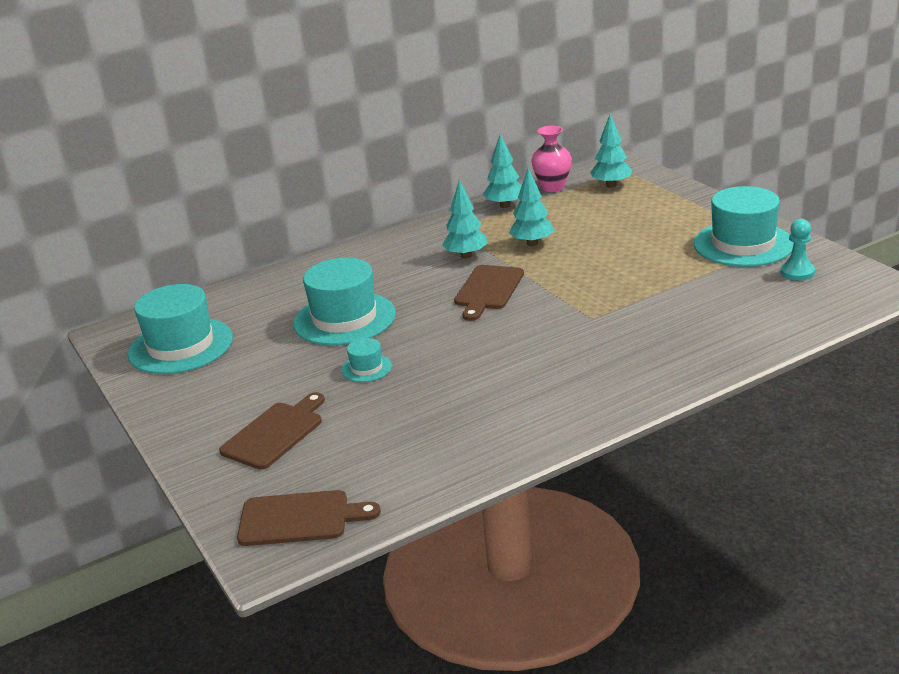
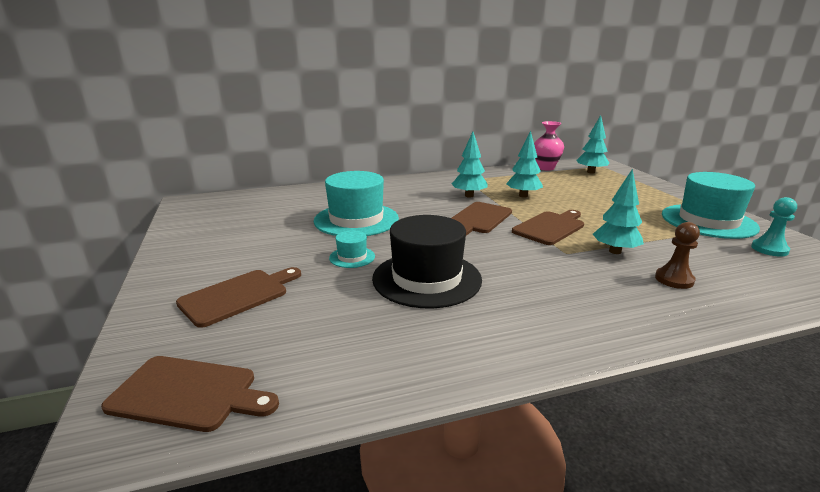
camera: 10 degrees right, 5 degrees down
turquoise hat [128,284,233,374] -> none
turquoise tree [483,134,521,208] -> turquoise tree moved to [593,169,644,254]
none -> black hat [372,215,482,308]
none -> brown cutting board [512,210,584,245]
none -> brown pawn [655,222,700,289]

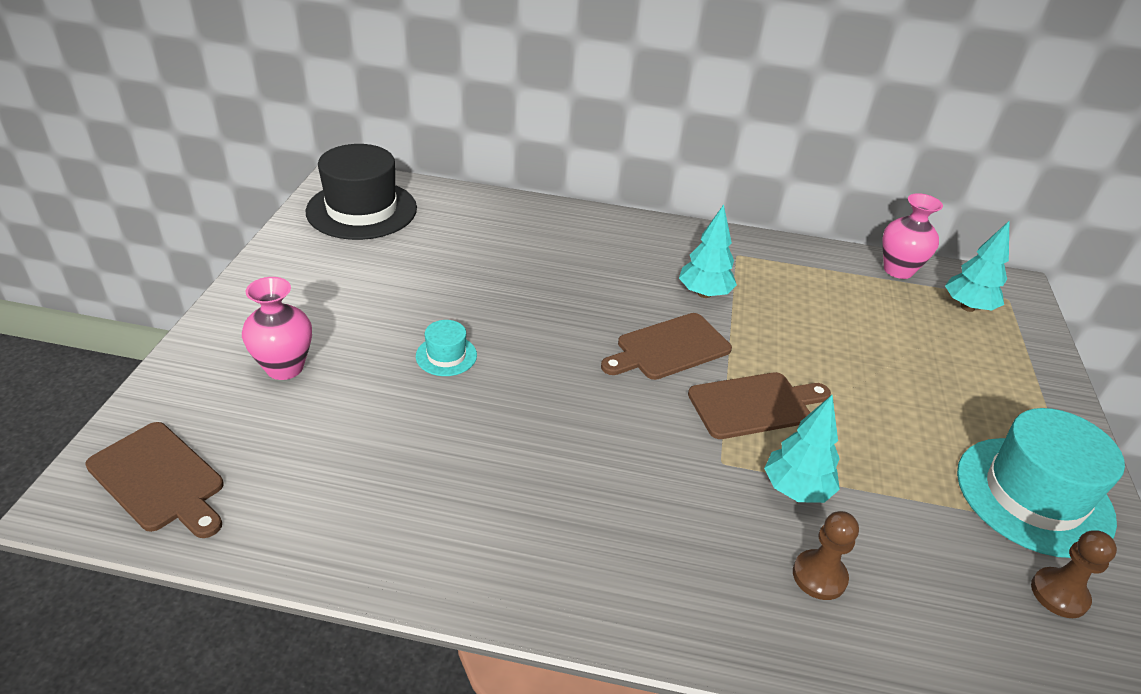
camera: 25 degrees right, 15 degrees up
brown cutting board [176,267,301,328] -> pink vase [242,277,312,380]
turquoise hat [314,171,399,236] -> none
black hat [372,215,482,308] -> black hat moved to [306,144,417,240]
turquoise tree [506,131,543,198] -> none
turquoise pawn [751,197,797,256] -> brown pawn [1031,530,1117,618]

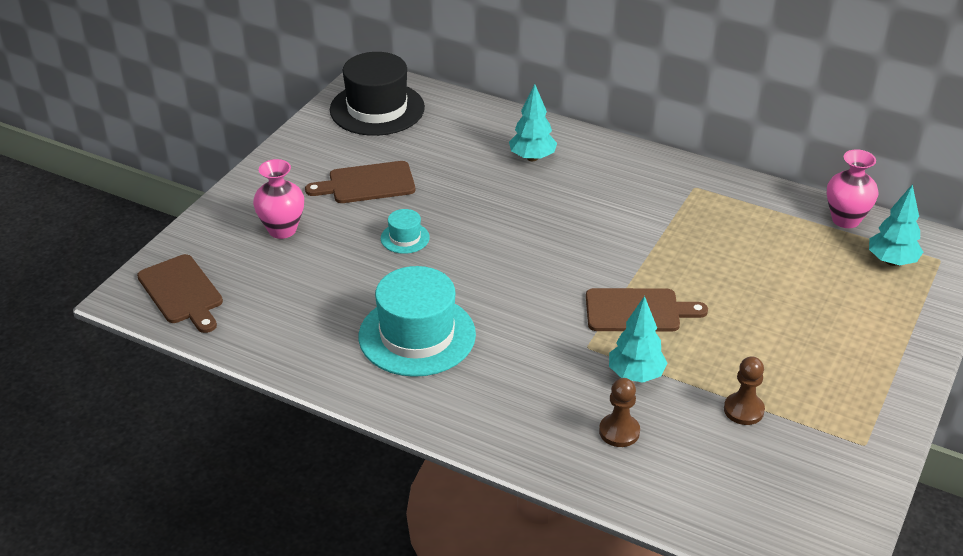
camera: 20 degrees right, 0 degrees up
brown cutting board [601,313,732,380] -> brown cutting board moved to [305,161,415,203]
turquoise tree [679,205,737,298] -> turquoise tree moved to [509,84,557,161]
turquoise hat [957,408,1125,558] -> turquoise hat moved to [359,266,476,377]
brown pawn [1031,530,1117,618] -> brown pawn moved to [724,356,765,425]

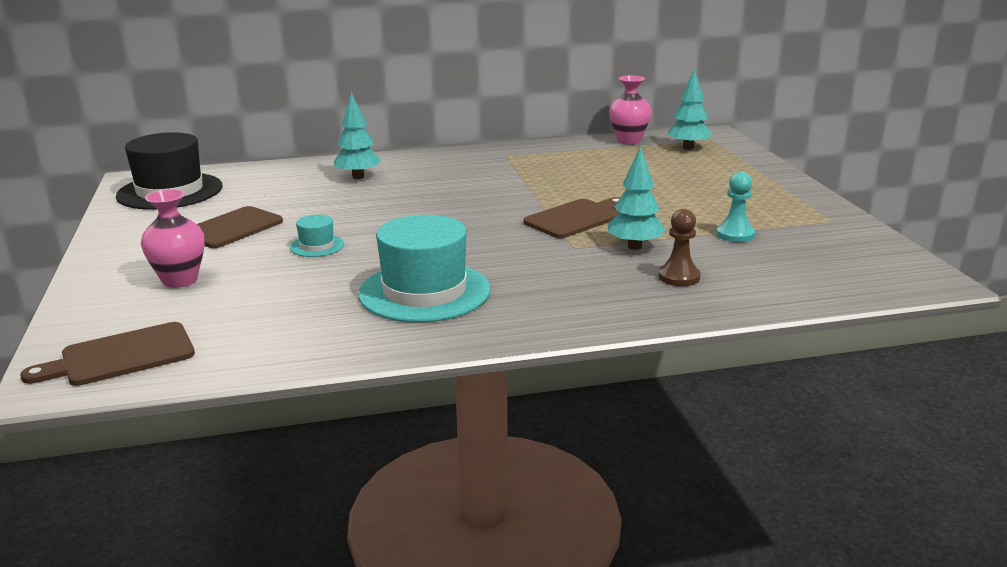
camera: 40 degrees left, 15 degrees down
brown cutting board [137,254,223,333] -> brown cutting board turned 135 degrees clockwise [20,322,195,386]
brown pawn [724,356,765,425] -> turquoise pawn [716,172,755,242]

